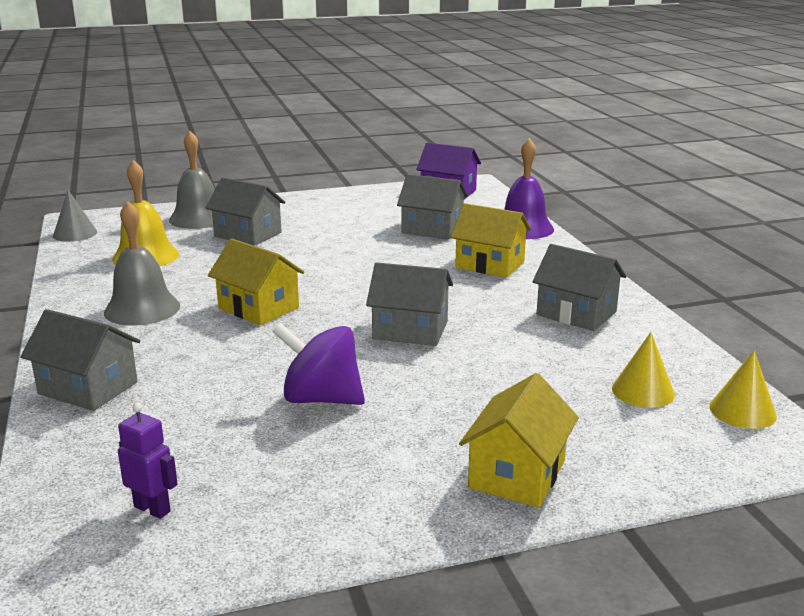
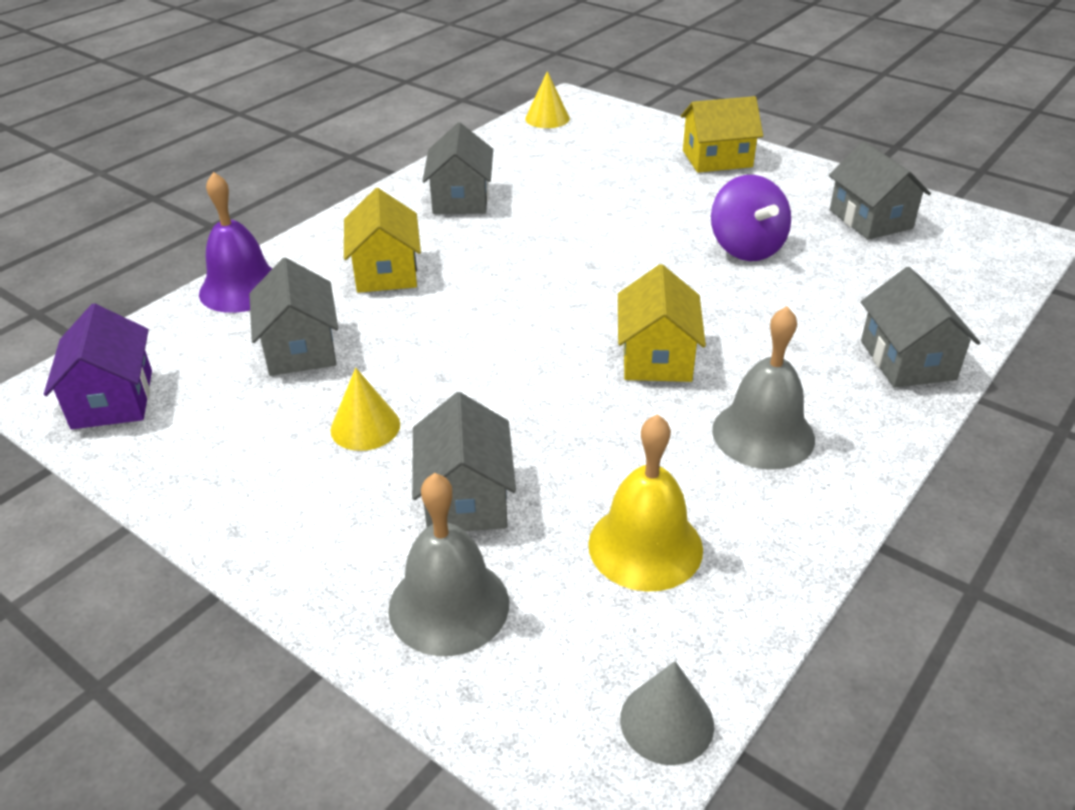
camera: 125 degrees left, 15 degrees up
purple robot [118,403,178,519] -> none
grey house [366,262,453,346] -> grey house moved to [829,141,931,240]
yellow cone [612,332,675,408] -> yellow cone moved to [330,368,400,451]

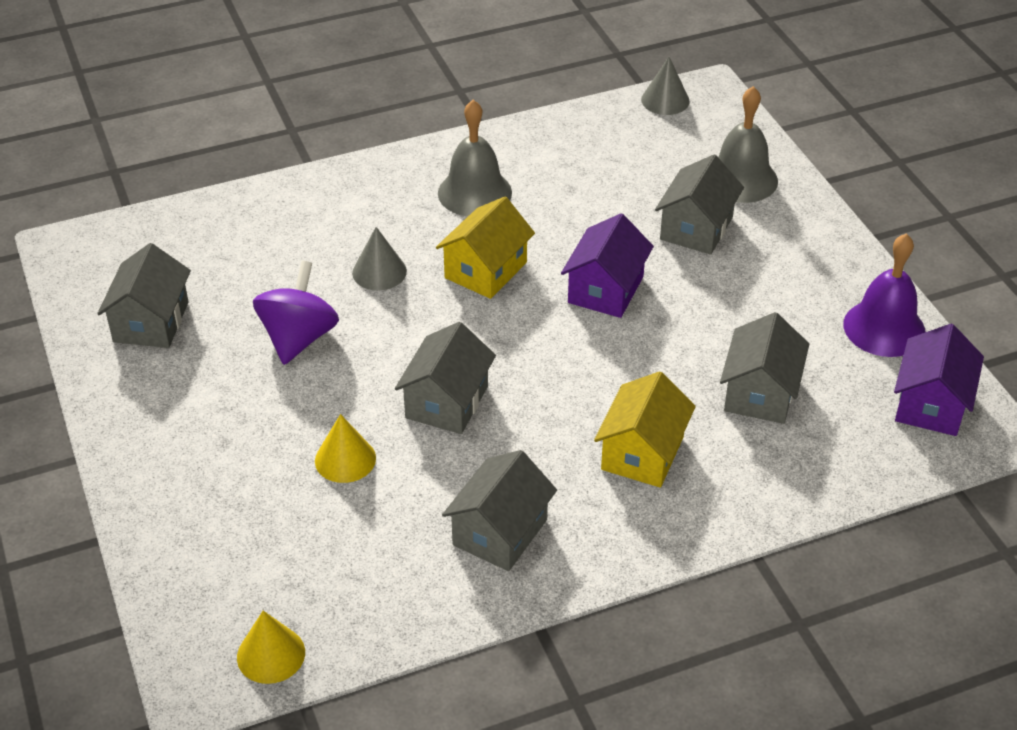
camera: 150 degrees left, 5 degrees up
purple bell [199,172,272,313] -> purple bell moved to [843,234,925,357]
yellow cone [330,368,400,451] -> yellow cone moved to [315,414,376,483]
yellow bell [588,414,703,592] -> none
yellow house [681,96,763,173] -> none
grey house [861,267,981,388] -> grey house moved to [395,322,496,434]
none -> grey cone [352,227,407,291]
none -> purple house [561,213,654,318]

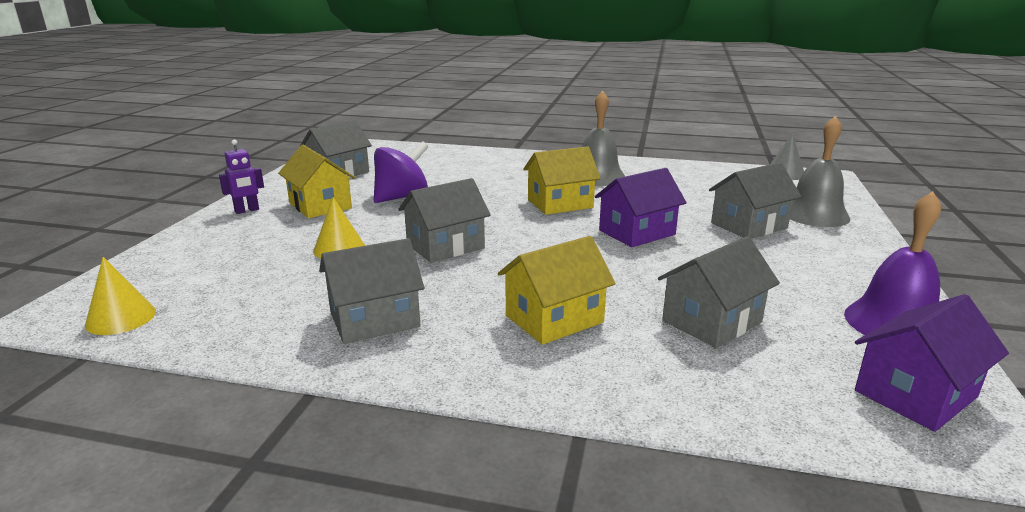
camera: 35 degrees right, 20 degrees down
grey cone [352,227,407,291] -> none
none -> purple robot [219,140,264,214]
none -> yellow house [278,145,355,218]

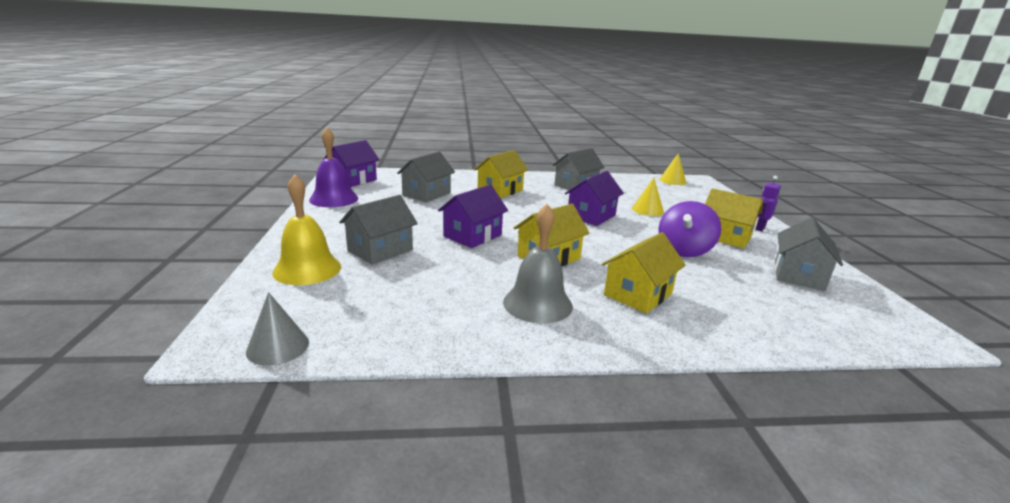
camera: 160 degrees right, 0 degrees up
grey house [398,178,491,263] -> purple house [565,171,624,226]
grey bell [790,116,850,227] -> yellow bell [272,174,341,285]
none -> yellow house [602,232,686,314]

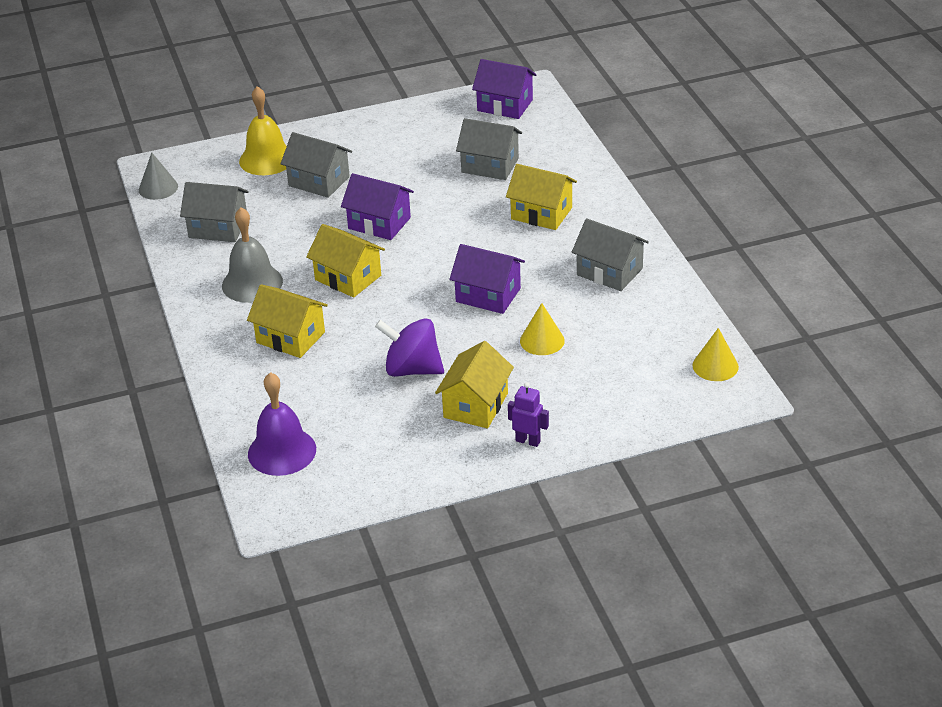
camera: 80 degrees right, 15 degrees up
purple bell [309,127,358,207] -> purple bell moved to [248,372,316,476]
grey house [775,218,843,291] -> grey house moved to [180,182,248,242]

